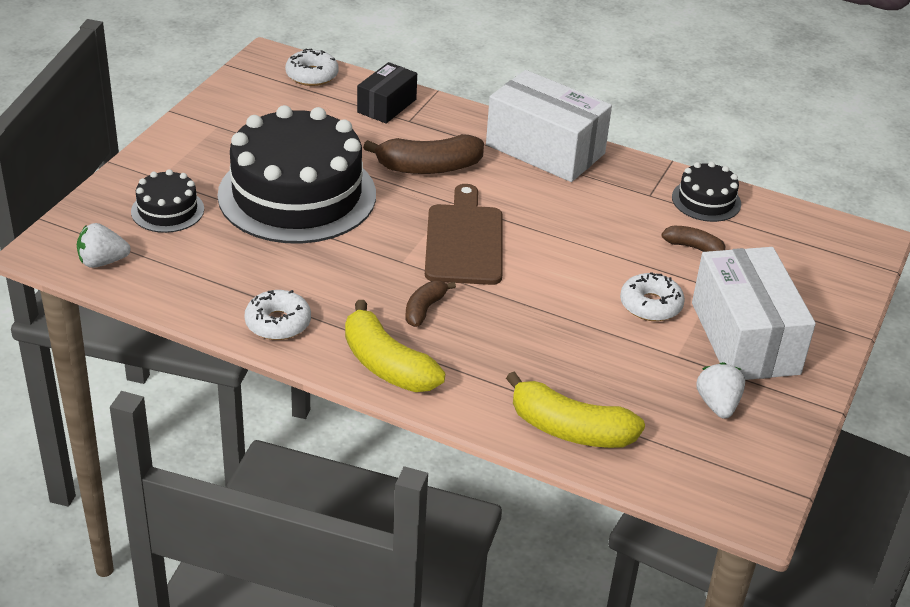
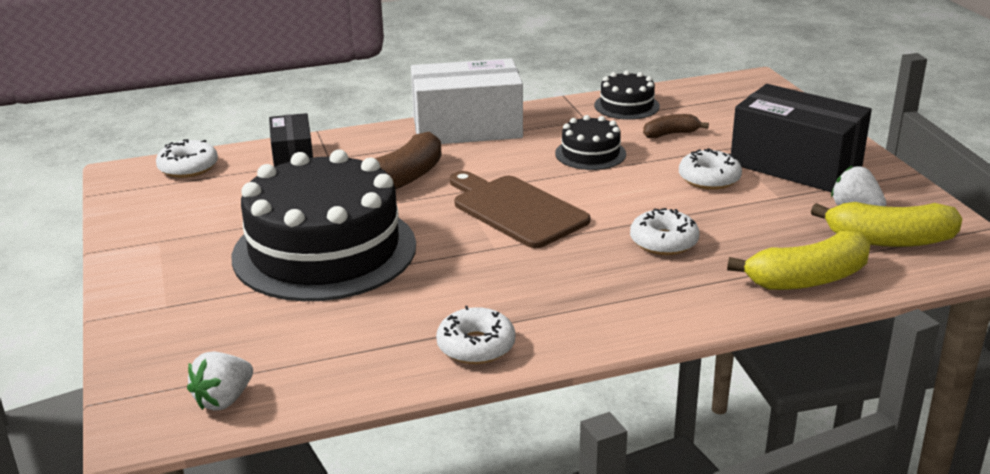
camera: 40 degrees left, 10 degrees down
black cake [131,169,204,233] -> black cake moved to [555,115,626,170]
yellow banana [345,300,445,392] -> yellow banana moved to [811,202,962,247]
brown banana [405,281,456,327] -> none
white box [692,247,816,380] -> black box [731,84,872,192]
none -> white donut [630,208,699,255]

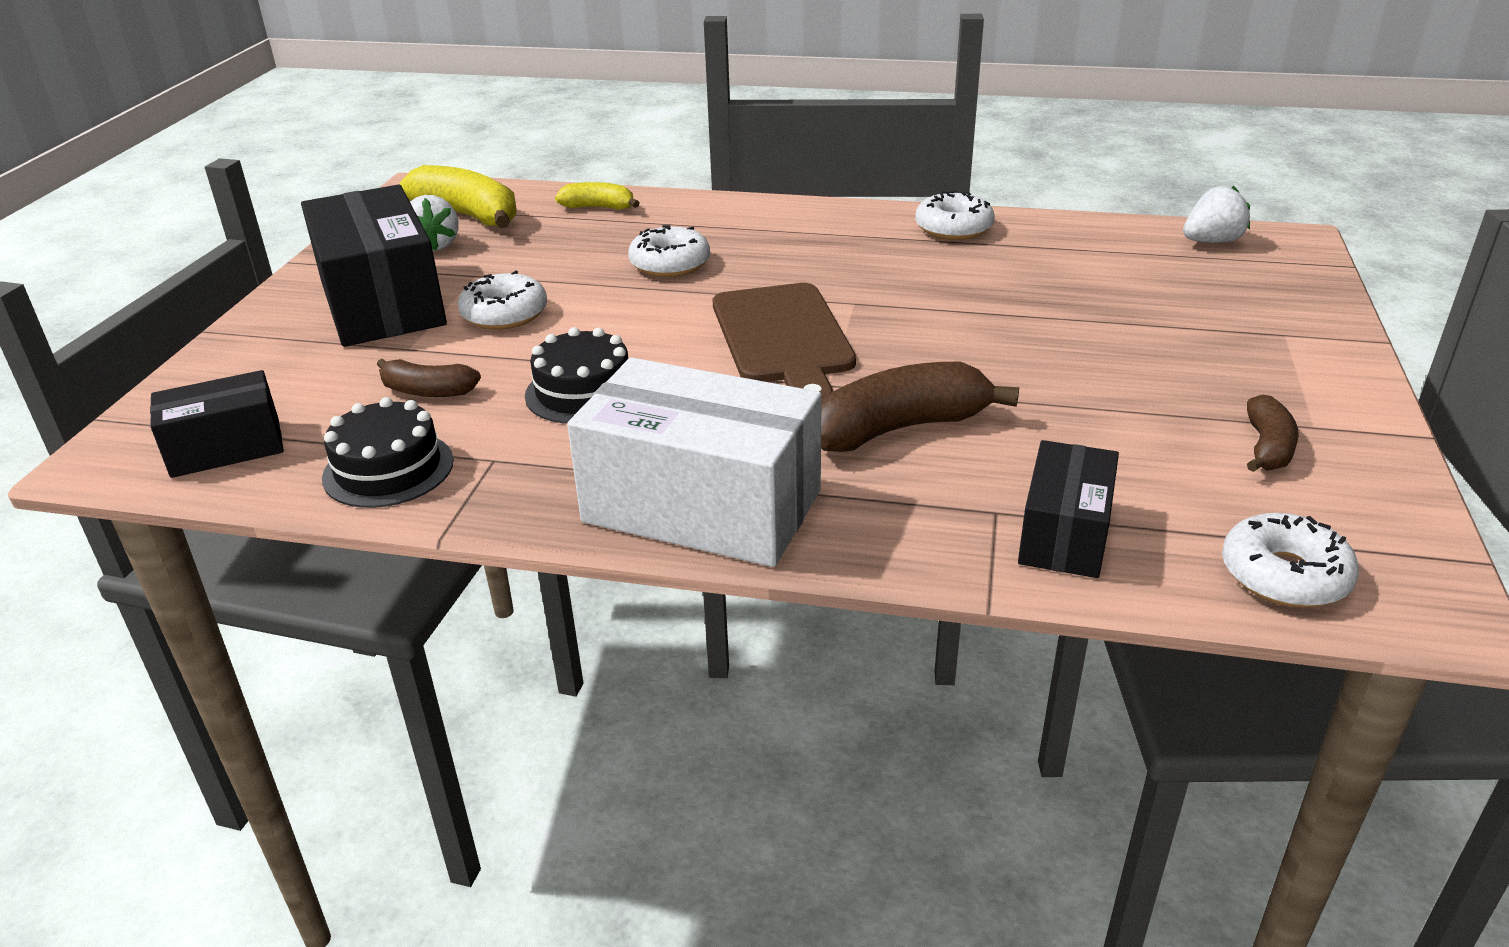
camera: 150 degrees left, 5 degrees up
black cake [232,150,416,301] -> none
yellow banana [727,231,870,290] -> yellow banana [555,182,640,210], size x0.56
none -> black box [150,370,284,478]
none -> brown banana [1247,395,1299,472]

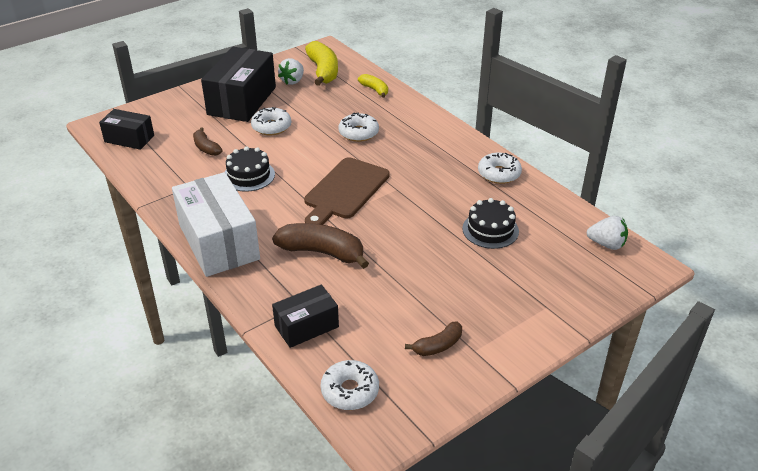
camera: 40 degrees right, 5 degrees up
black cake [322,397,454,508] -> black cake moved to [462,198,519,249]

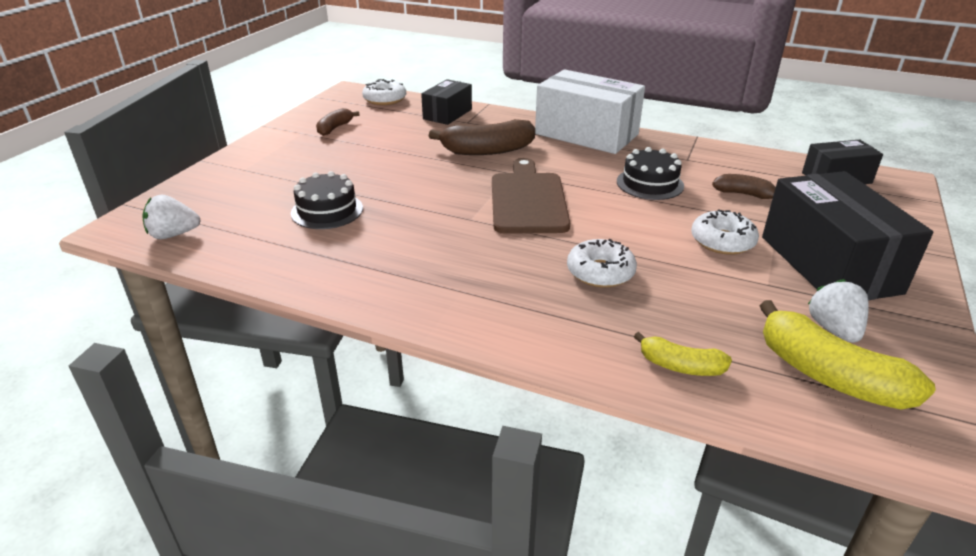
camera: 150 degrees right, 5 degrees down
white donut [478,153,522,184] -> none

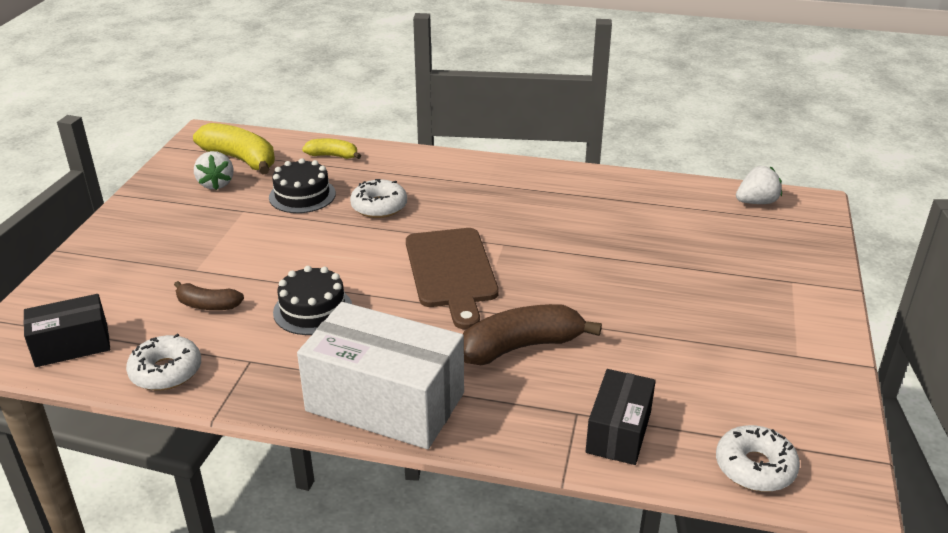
camera: 170 degrees right, 0 degrees up
black cake [291,171,363,229] -> black cake moved to [269,158,336,213]
brown banana [316,108,360,136] -> none
white donut [691,209,759,255] -> white donut moved to [126,334,201,390]
black box [762,171,933,300] -> none

